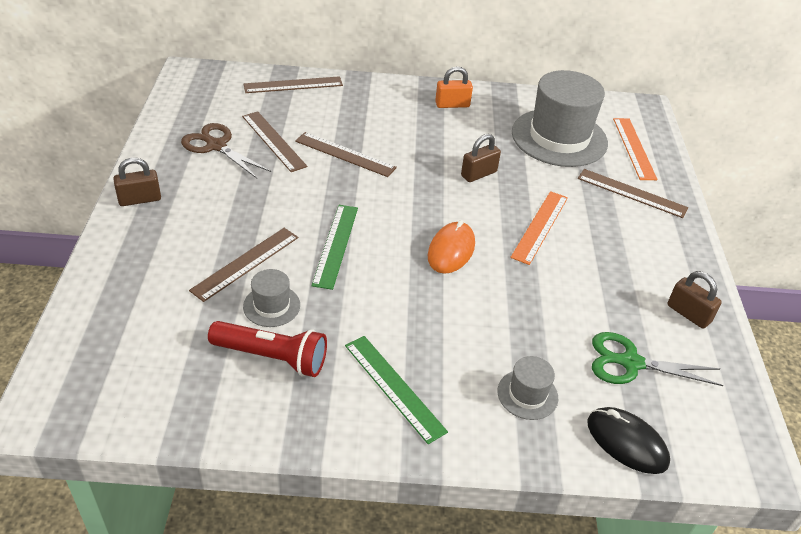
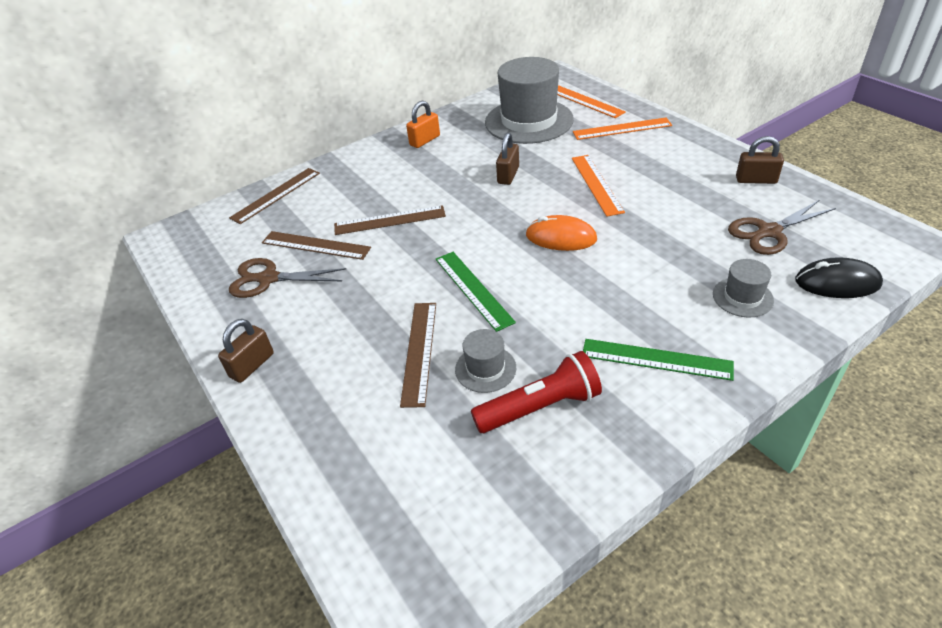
camera: 30 degrees left, 0 degrees up
orange mouse [428,220,475,274] -> orange mouse turned 60 degrees counterclockwise [526,215,597,251]
brown ruler [578,169,688,218] -> orange ruler [573,117,672,140]
green scissors [592,332,723,386] -> brown scissors [728,200,836,255]

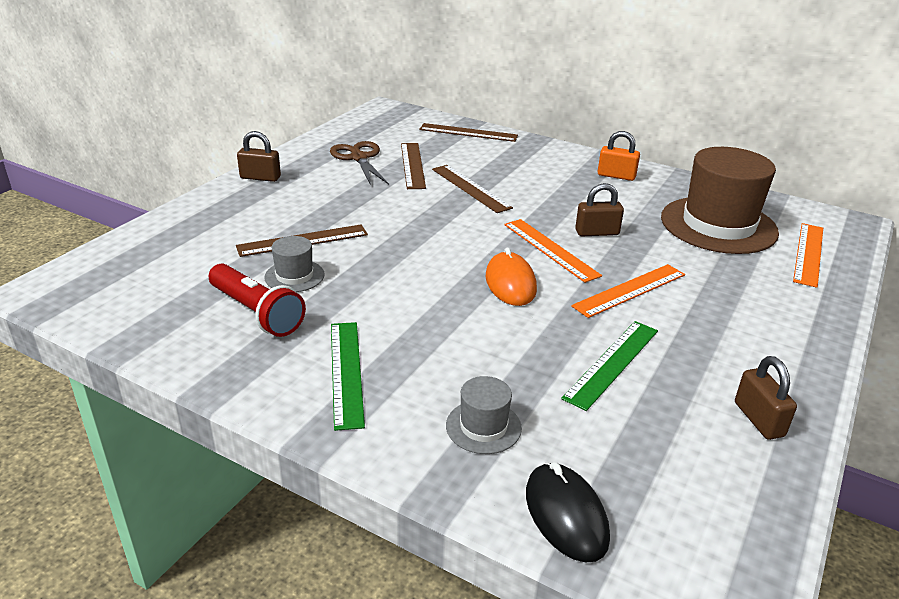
camera: 60 degrees right, 10 degrees down
green ruler [436,252,516,332] -> green ruler moved to [561,321,658,411]
grey hat [485,57,574,144] -> brown hat [661,147,779,254]
orange ruler [573,117,672,140] -> orange ruler moved to [504,219,602,283]
brown scissors [728,200,836,255] -> none

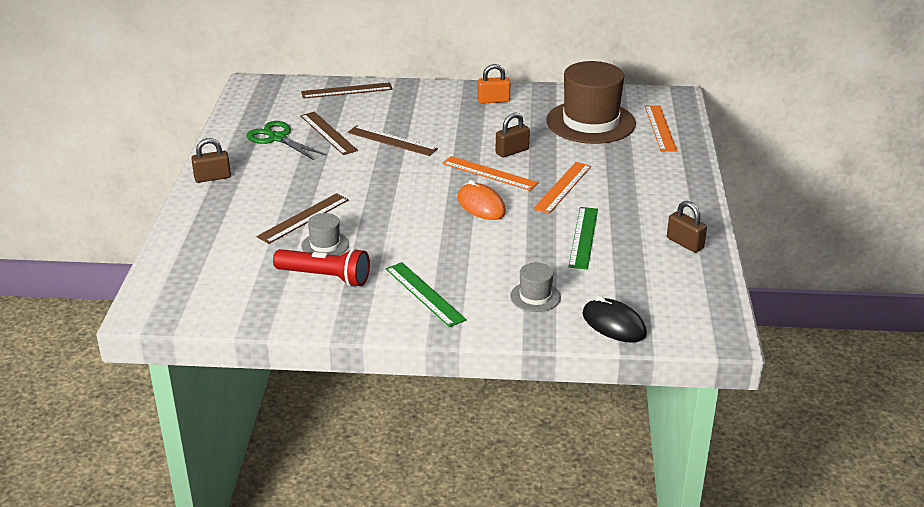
camera: 25 degrees left, 0 degrees up
brown scissors [330,141,389,185] -> green scissors [247,121,326,160]

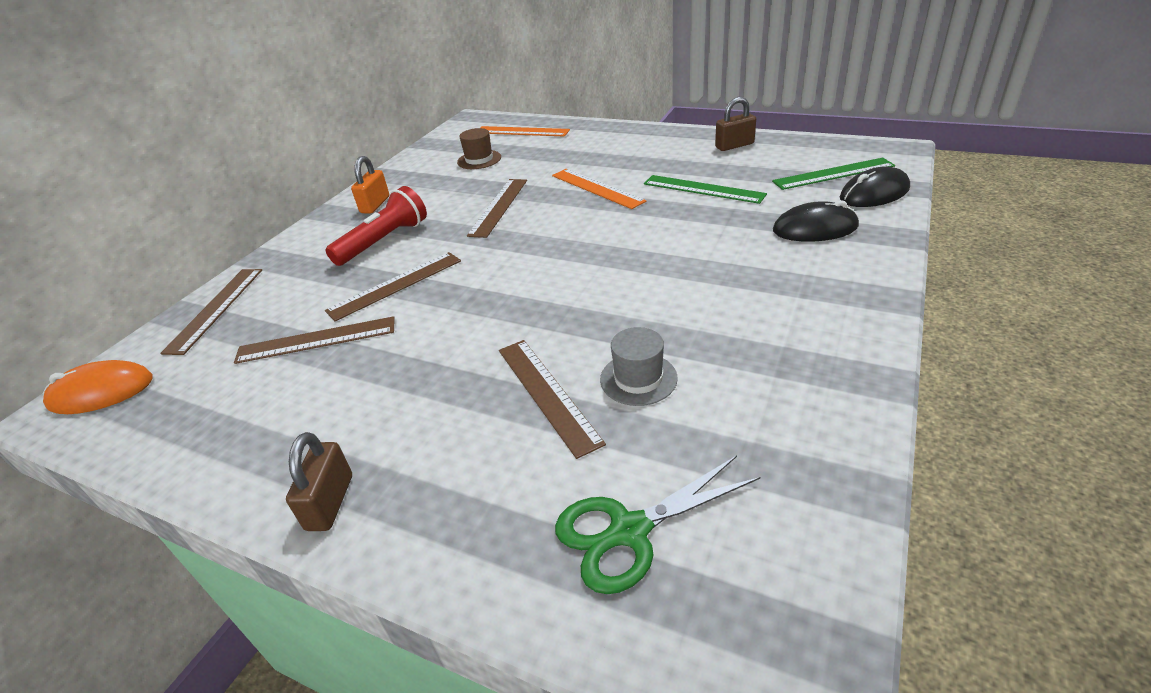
camera: 65 degrees left, 5 degrees up
green scissors [247,121,326,160] -> green scissors moved to [555,456,760,594]
red flashlight [273,248,370,287] -> red flashlight moved to [325,186,427,266]
green ruler [386,262,467,327] -> green ruler moved to [772,157,895,190]
orange ruler [442,156,538,191] -> none
orange mouse [458,180,506,220] -> orange mouse moved to [43,360,153,414]
brown padlock [496,113,530,158] -> brown ruler [467,179,527,238]
grey hat [510,263,561,312] -> black mouse [773,200,859,242]
brown hat [546,61,636,144] -> brown hat [457,128,501,169], size x0.45

